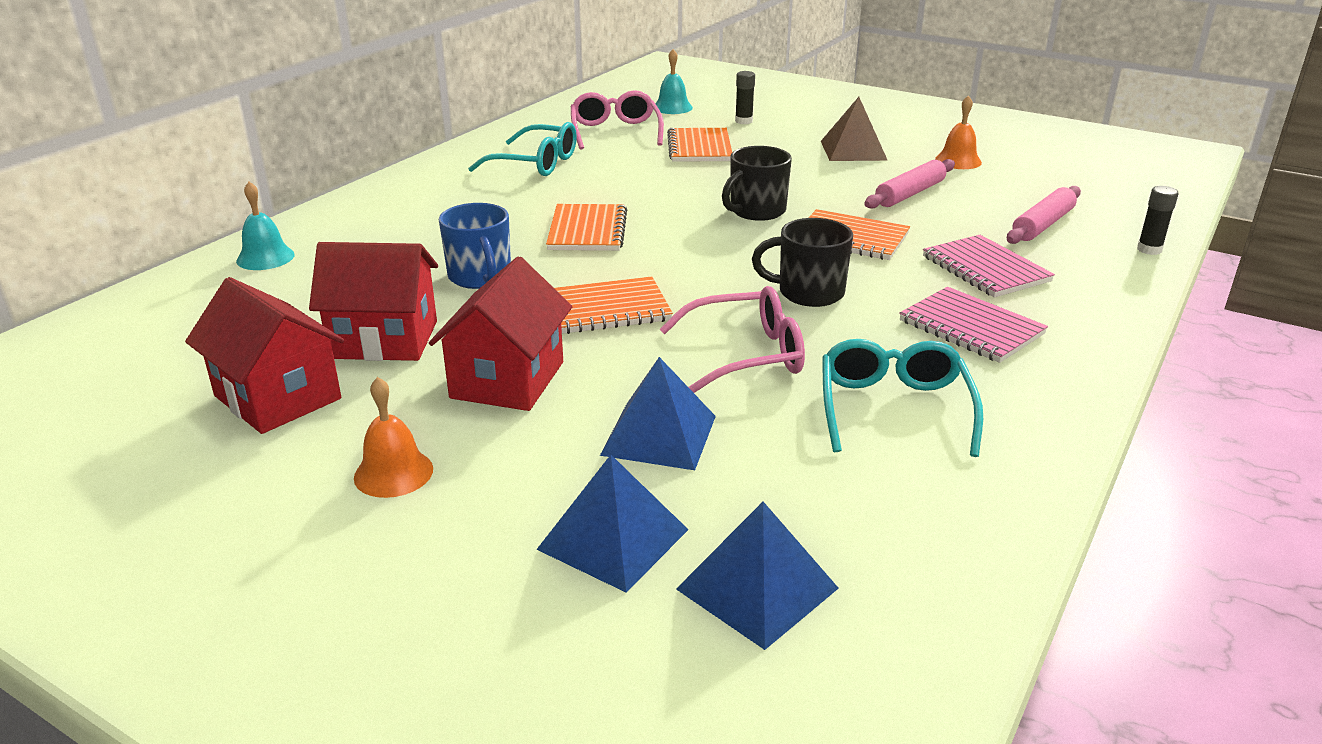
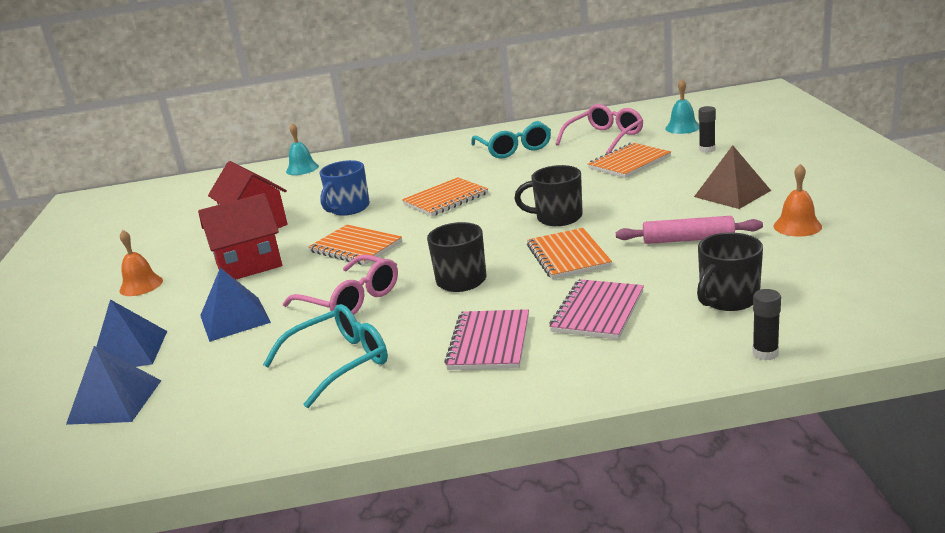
camera: 55 degrees right, 5 degrees down
red house [185,277,344,434] -> none
pink rolling pin [1007,186,1081,244] -> black mug [697,233,763,311]

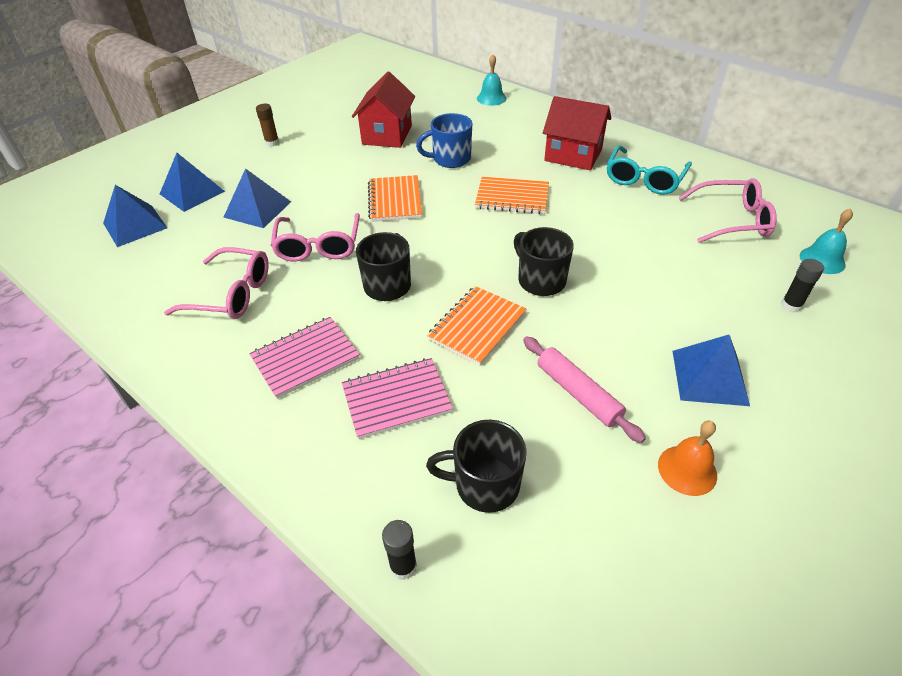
camera: 45 degrees right, 20 degrees up
orange bell [120,230,163,296] -> brown glue stick [256,104,279,147]
red house [198,193,282,280] -> red house moved to [543,96,611,170]
turquoise glasses [263,304,388,408] -> pink glasses [164,247,269,319]
orange notebook [588,143,671,178] -> none
brown pyramid [694,145,771,209] -> blue pyramid [672,335,750,406]

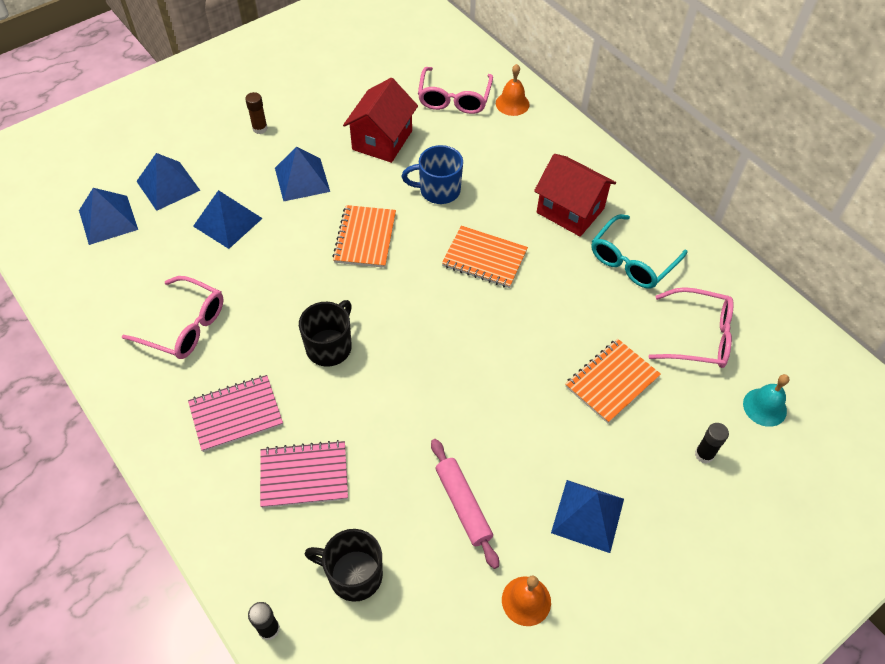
camera: 10 degrees right, 10 degrees up
pink glasses [271,213,360,262] -> pink glasses moved to [418,67,493,114]
orange notebook [427,286,526,365] -> orange notebook moved to [565,339,661,423]
turquoise bell [477,54,507,106] -> orange bell [496,64,530,116]
black mug [514,227,574,296] -> none
none -> blue pyramid [275,147,330,201]

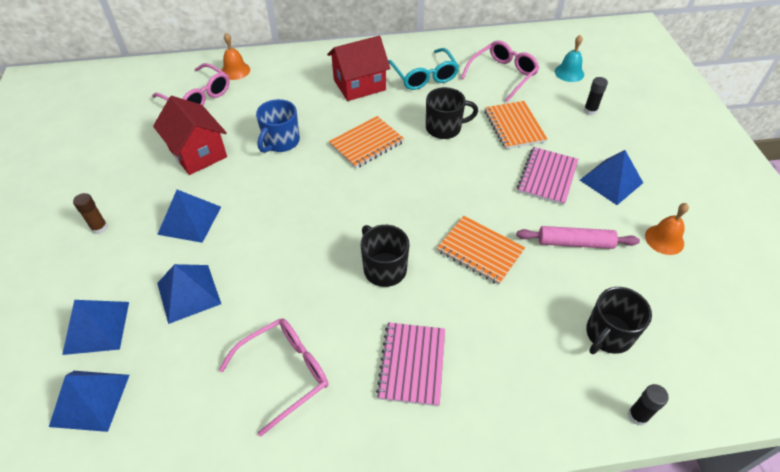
camera: 60 degrees left, 5 degrees down
pink notebook [260,440,348,508] -> pink notebook moved to [517,147,578,205]
orange notebook [332,205,396,268] -> orange notebook moved to [437,216,525,285]
none -> black mug [426,87,478,139]

